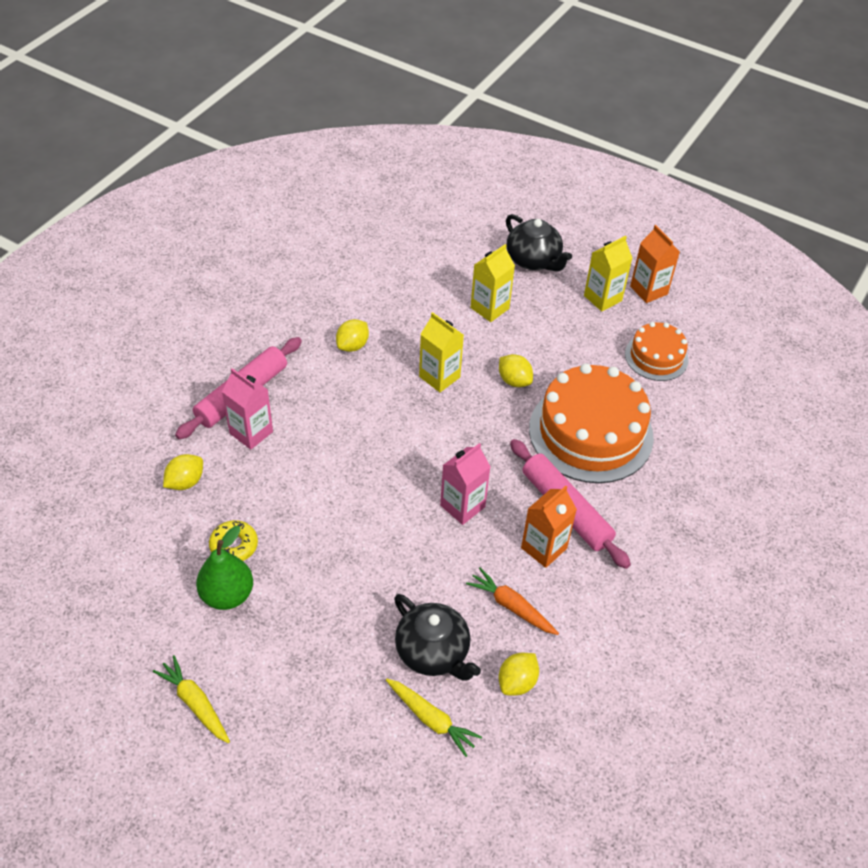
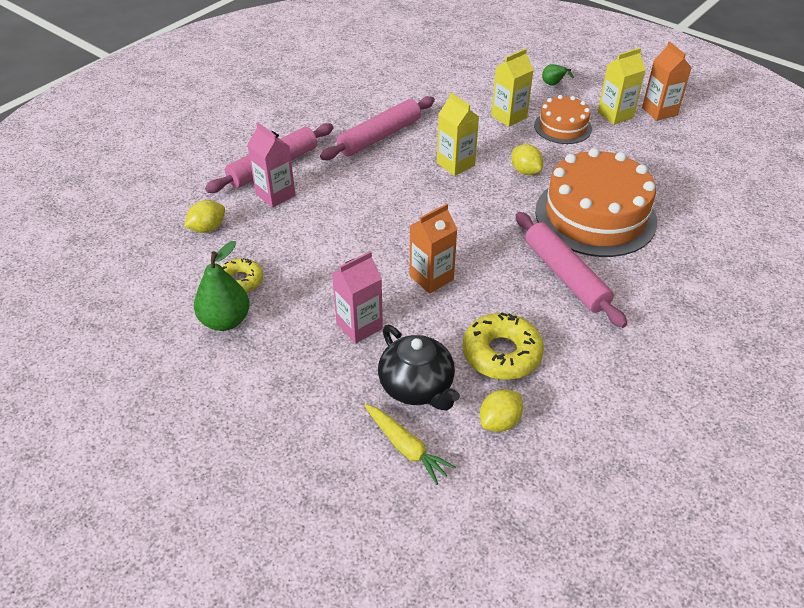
camera: 10 degrees right, 5 degrees down
yellow carrot [153,655,230,743] -> none
yellow lemon [336,319,369,352] -> pink rolling pin [320,96,435,160]
pink carton [440,443,491,525] -> pink carton moved to [332,251,383,344]
orange carrot [466,567,559,635] -> yellow donut [463,312,544,380]
black teapot [506,214,572,271] -> green pear [542,64,574,85]
orange carton [521,486,577,568] -> orange carton moved to [410,204,458,294]
orange cake [625,322,689,381] -> orange cake moved to [534,95,592,144]

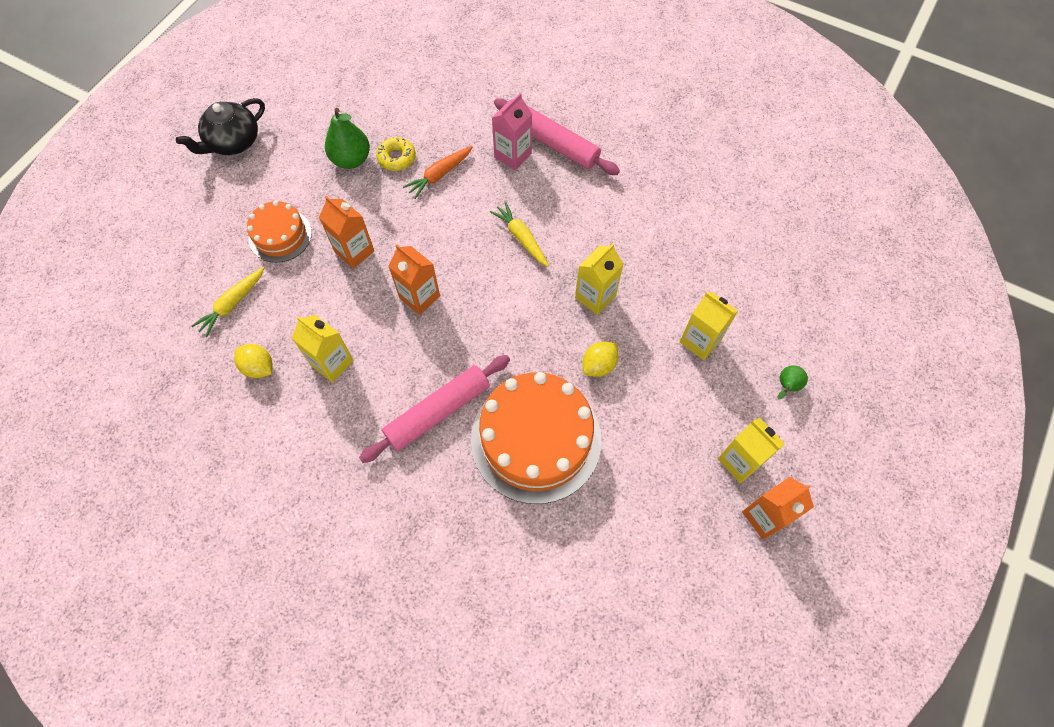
camera: 80 degrees right, 20 degrees up
yellow lemon [184,200,225,233] -> none
pink rolling pin [320,96,435,160] -> none
pink carton [332,251,383,344] -> orange carton [319,196,374,269]
black teapot [378,325,460,411] -> black teapot moved to [176,98,265,155]
yellow donut [463,312,544,380] -> yellow carton [292,315,354,383]
orange cake [534,95,592,144] -> orange cake moved to [247,200,312,263]
none -> orange carrot [403,146,473,199]
none -> yellow carrot [490,202,549,267]

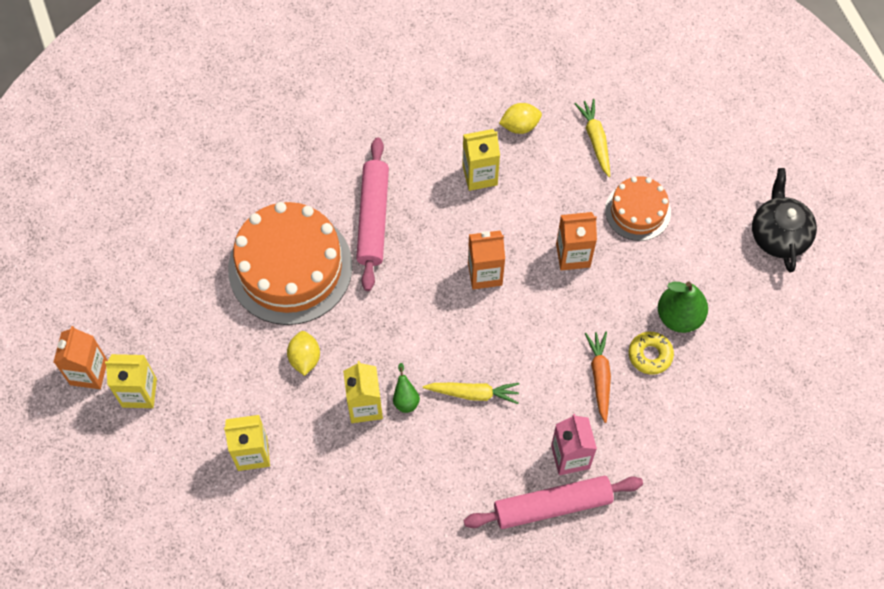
camera: 130 degrees right, 0 degrees up
green pear [777,365,808,399] -> green pear moved to [393,363,420,413]

